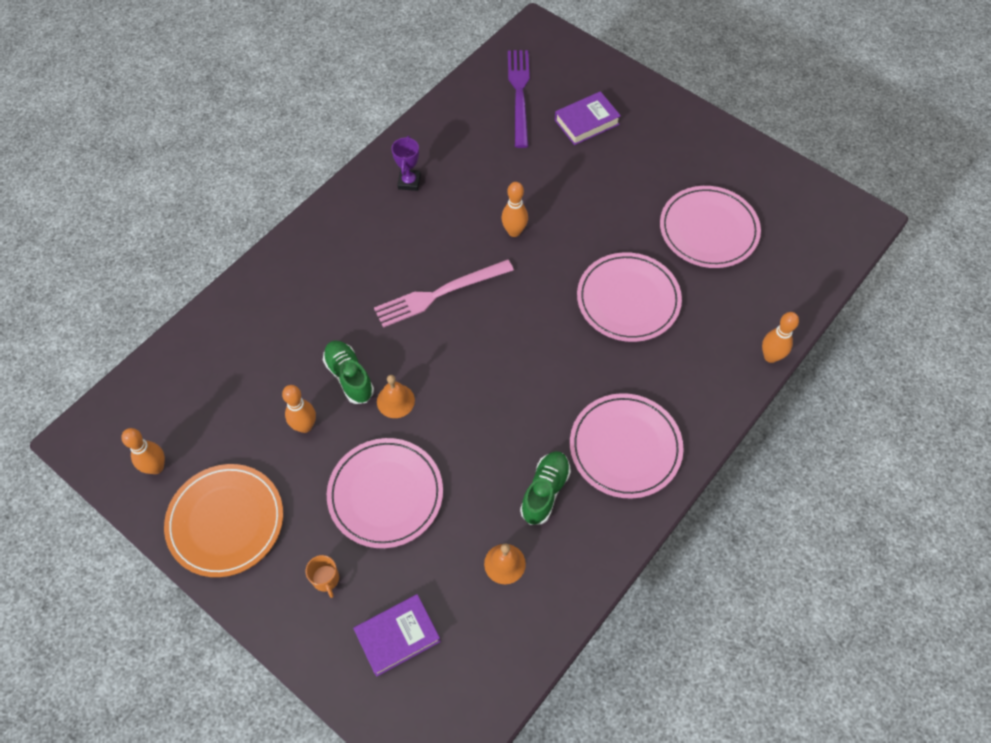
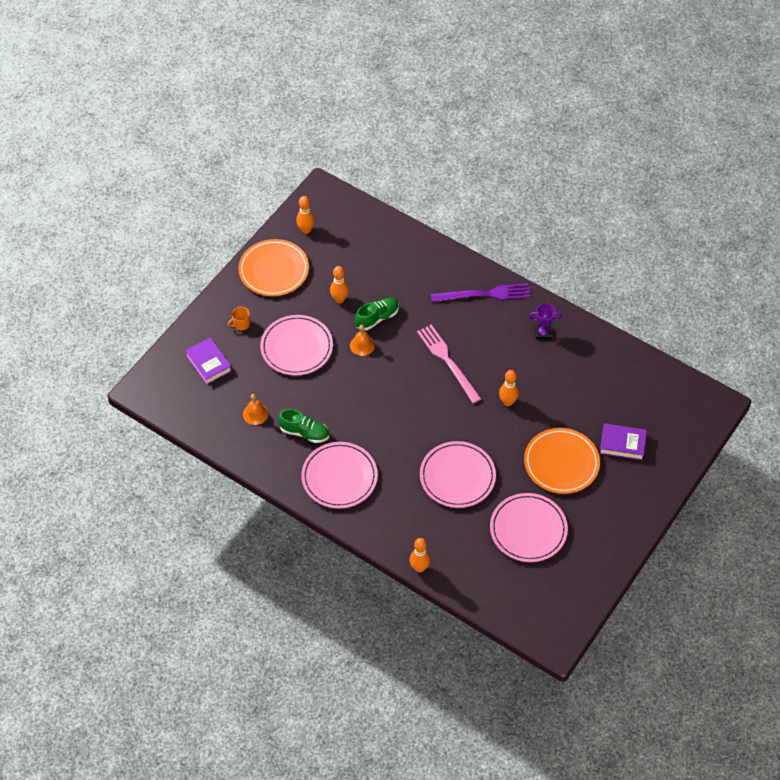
camera: 85 degrees right, 5 degrees down
purple fork [508,50,530,148] -> purple fork moved to [431,283,531,302]
purple book [555,91,621,145] -> purple book turned 45 degrees counterclockwise [600,423,647,461]
none -> orange plate [524,428,600,494]

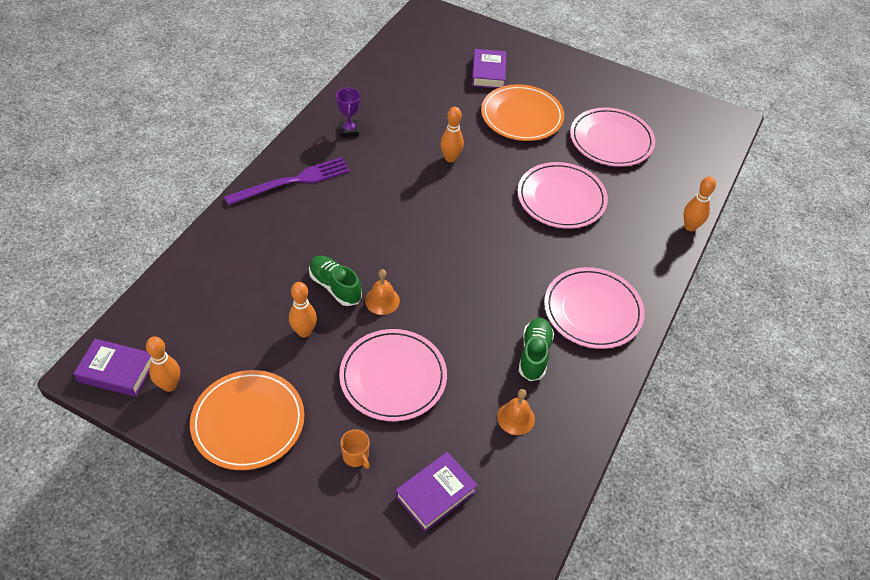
camera: 100 degrees left, 5 degrees down
pink fork [417,324,481,403] -> none
purple fork [431,283,531,302] -> purple fork turned 75 degrees clockwise [224,157,350,206]
none -> purple book [74,339,151,397]

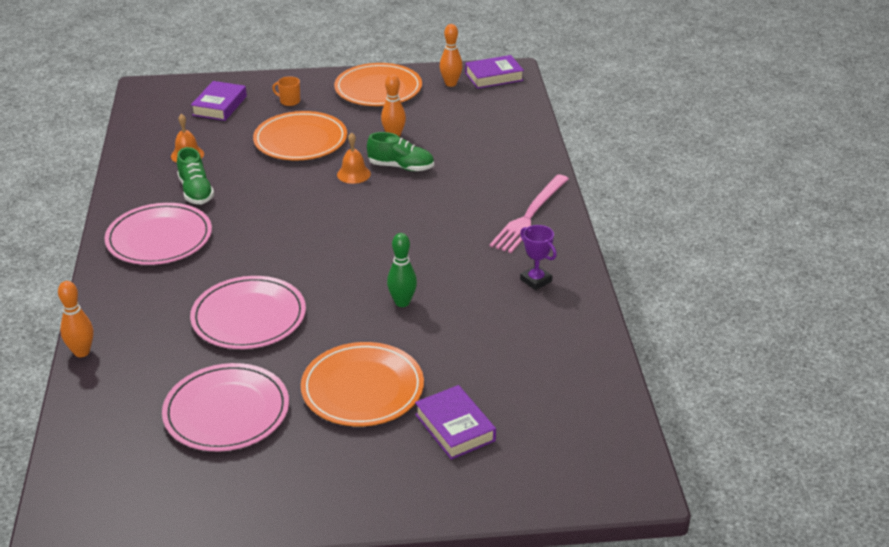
camera: 150 degrees right, 15 degrees down
purple fork [224,157,350,206] -> pink fork [489,174,569,253]
pink plate [339,329,447,421] -> orange plate [253,111,347,160]
orange bowling pin [440,107,464,163] -> green bowling pin [387,233,417,307]

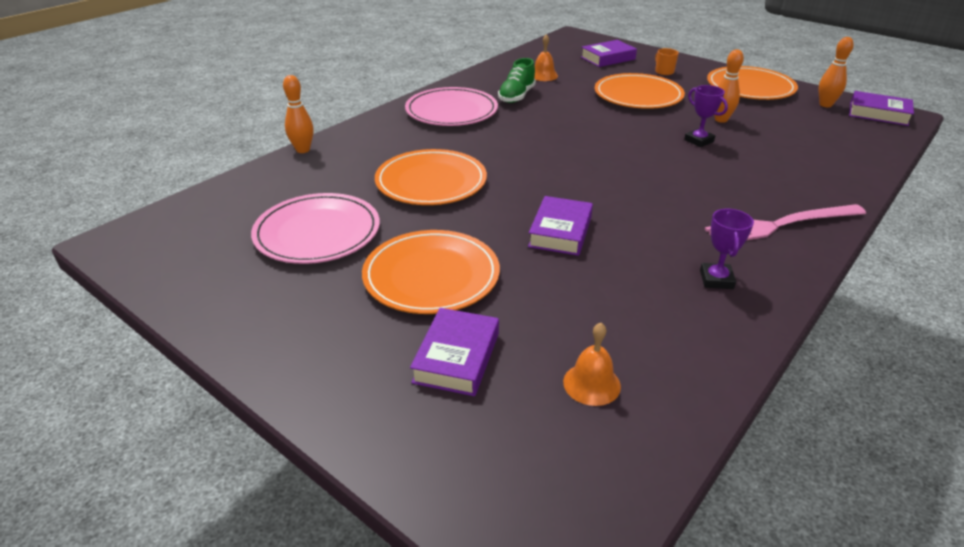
camera: 45 degrees right, 0 degrees up
pink plate [190,276,306,349] -> orange plate [375,149,487,205]
orange bell [337,133,371,184] -> orange bell moved to [563,323,621,406]
green shoe [367,132,434,171] -> purple trophy [684,85,728,147]
green bowling pin [387,233,417,307] -> purple book [528,196,593,256]

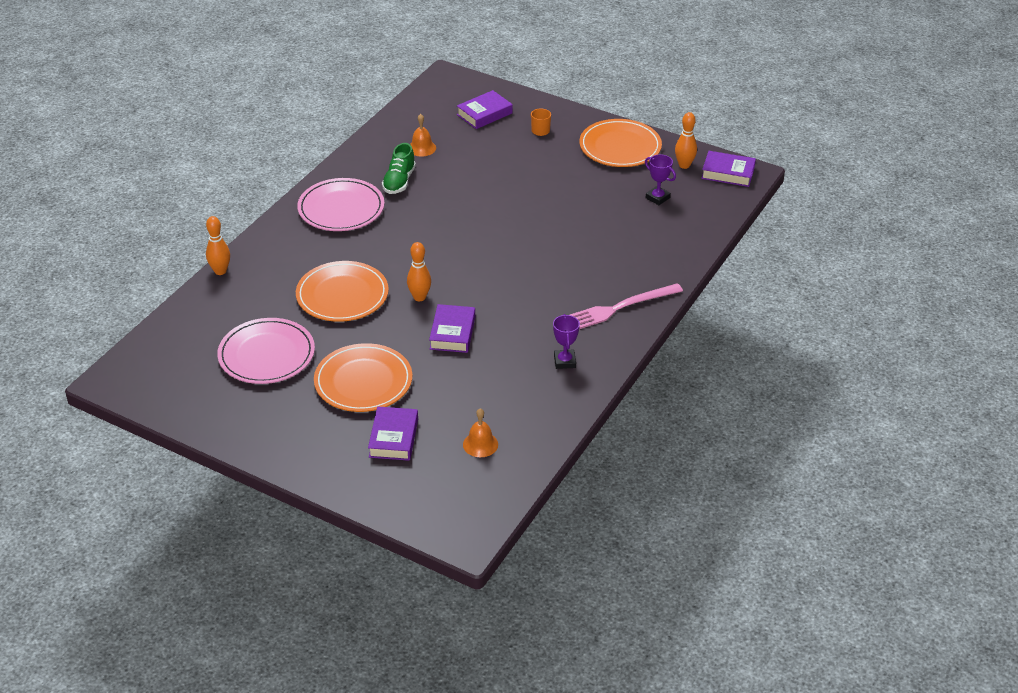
camera: 10 degrees left, 5 degrees up
orange plate [595,73,685,109] -> none
purple trophy [684,85,728,147] -> purple trophy moved to [645,154,676,205]
orange bowling pin [714,49,744,123] -> orange bowling pin moved to [407,242,431,301]

